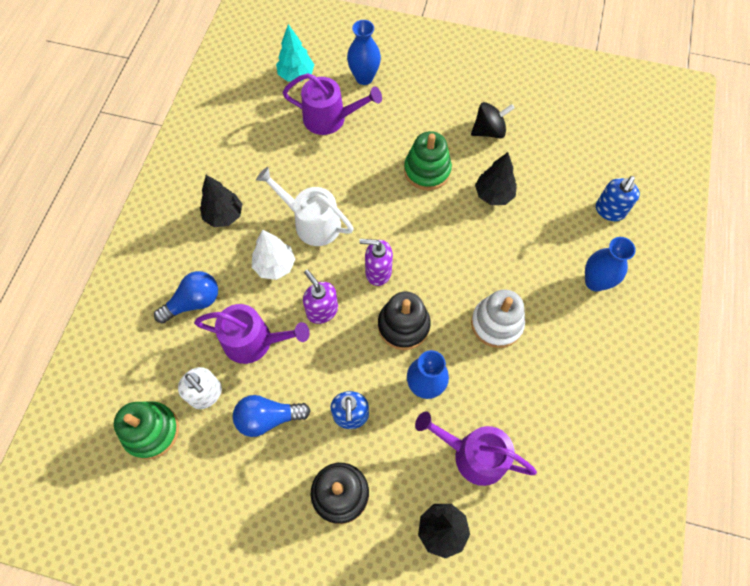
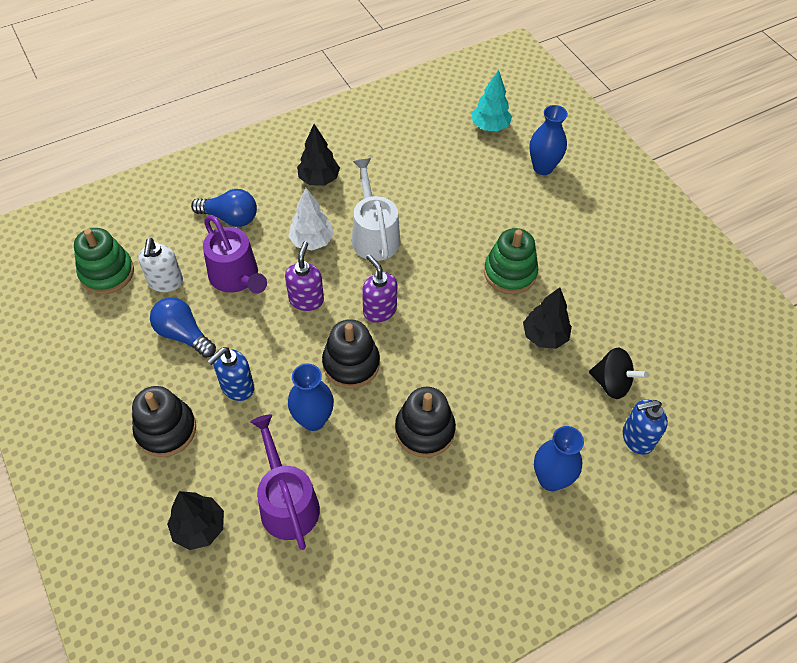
camera: 45 degrees right, 10 degrees down
purple watering can [283,73,382,135] -> none
black spinning top [471,102,515,139] -> black spinning top moved to [589,348,647,399]
white stacking toy [471,290,525,348] -> black stacking toy [395,387,456,457]

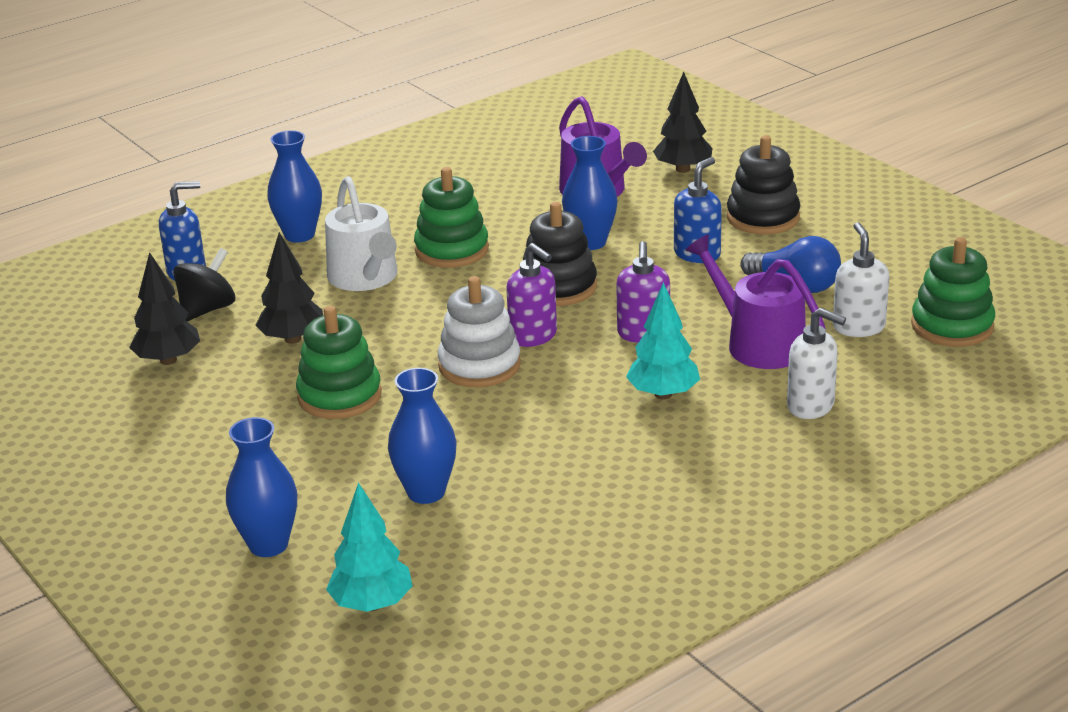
camera: 175 degrees right, 25 degrees down
blue light bulb [191,189,257,227] -> white soap dispenser [787,308,846,419]
white tree [288,188,334,250] -> turquoise tree [626,282,700,400]
black tree [297,124,340,186] -> black tree moved to [129,252,200,365]
white watering can [352,158,400,261] -> white watering can moved to [325,176,397,291]
black stacking toy [395,387,456,457] -> green stacking toy [414,167,489,268]
black spinning top [589,348,647,399] -> black spinning top turned 105 degrees clockwise [173,248,235,322]
none -> blue vase [388,368,457,504]
none -> white stacking toy [438,276,521,387]

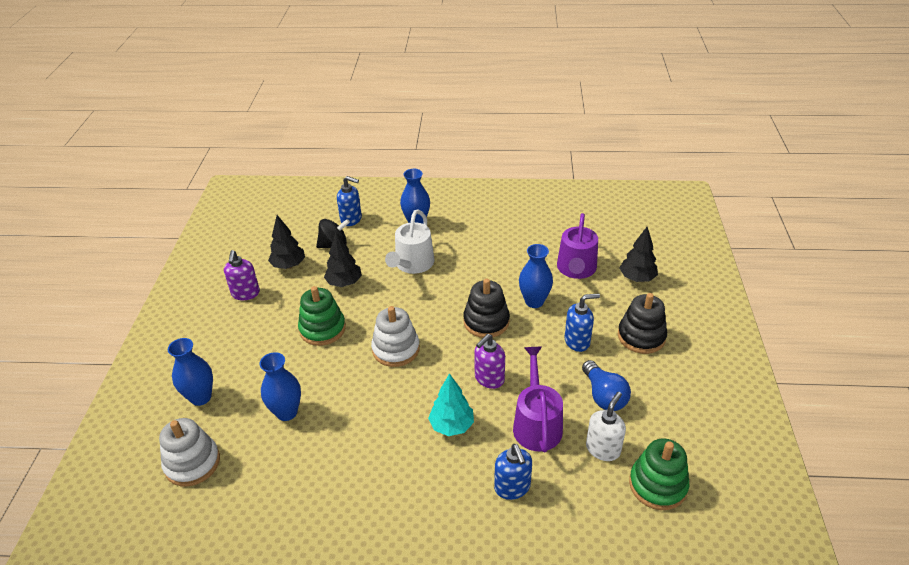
camera: 40 degrees right, 10 degrees up
turquoise tree [326,482,413,612] -> white stacking toy [159,418,220,487]
green stacking toy [414,167,489,268] -> none
purple soap dispenser [506,243,557,347] -> purple soap dispenser moved to [224,250,260,300]
white soap dispenser [787,308,846,419] -> blue soap dispenser [494,444,532,500]

